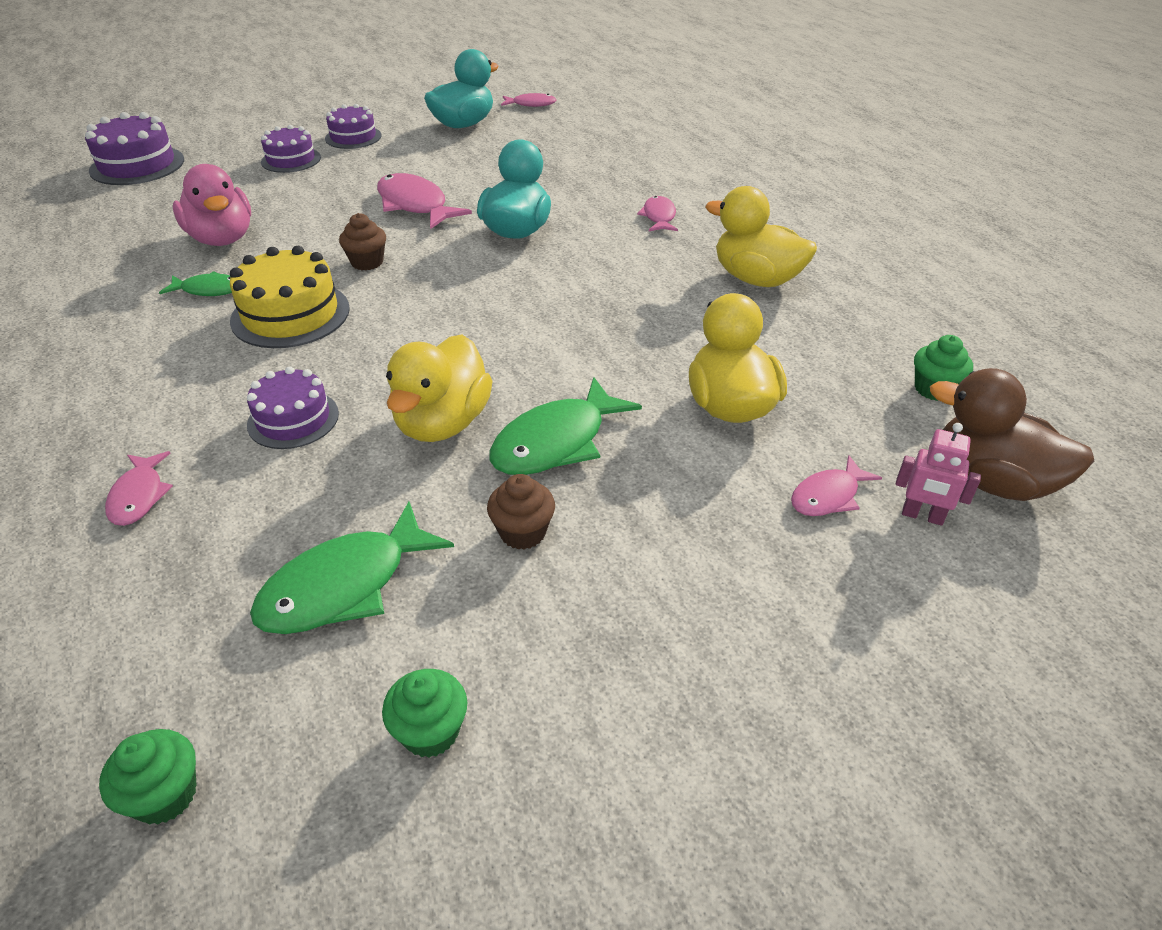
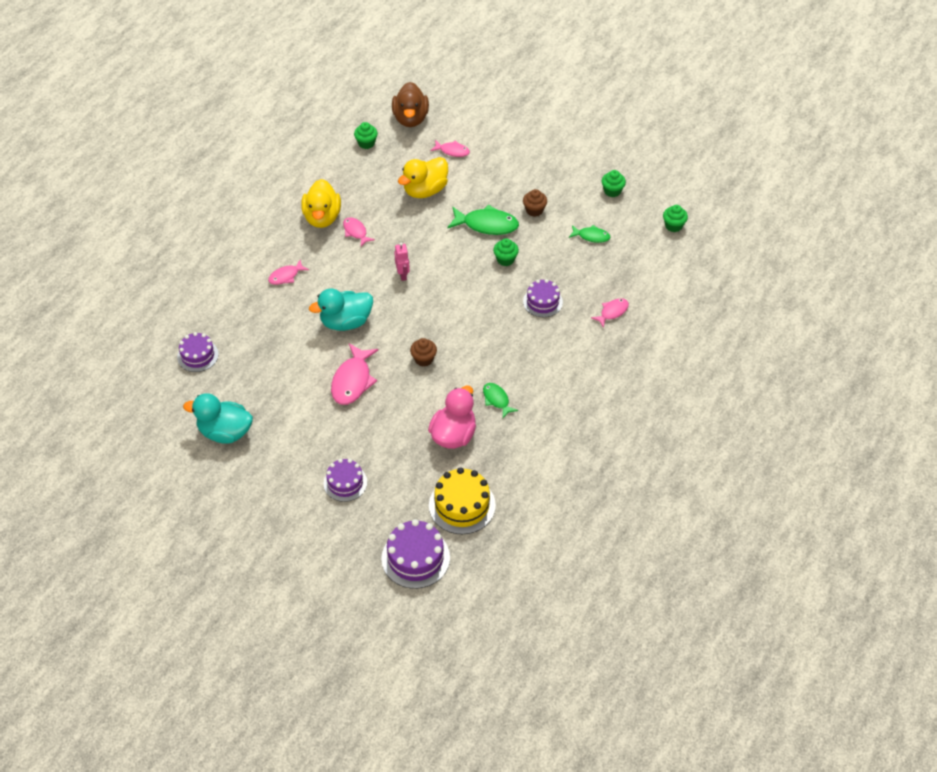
camera: 125 degrees left, 10 degrees up
yellow cake [230,246,350,348] -> yellow cake moved to [429,467,496,534]
green fish [250,501,454,634] -> green fish [569,225,610,243], size x0.58
purple cake [325,104,382,149] -> purple cake moved to [177,332,219,372]
yellow duck [386,335,492,442] -> green cupcake [493,238,519,266]
pink fish [501,93,556,107] -> pink fish moved to [343,217,375,247]
pink robot [896,423,981,526] -> pink robot moved to [394,242,410,281]

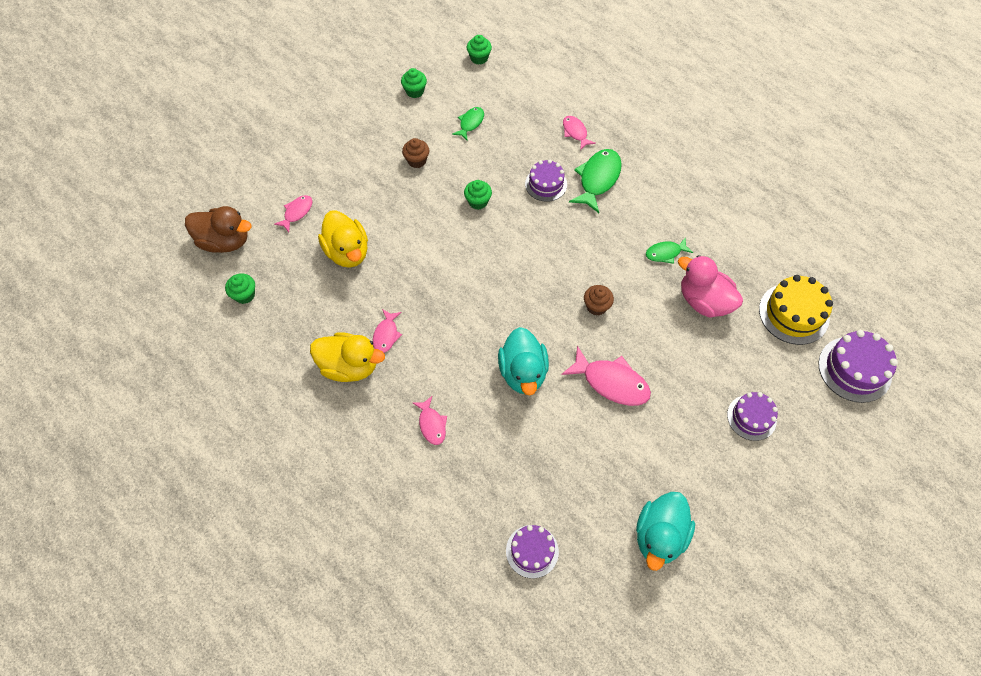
camera: 75 degrees left, 10 degrees up
pink fish [343,217,375,247] -> pink fish turned 60 degrees counterclockwise [373,309,402,353]
pink robot [394,242,410,281] -> none
green fish [447,205,519,235] -> green fish moved to [569,149,622,213]

